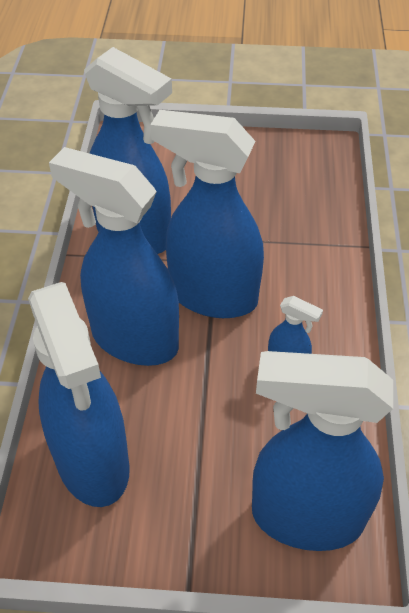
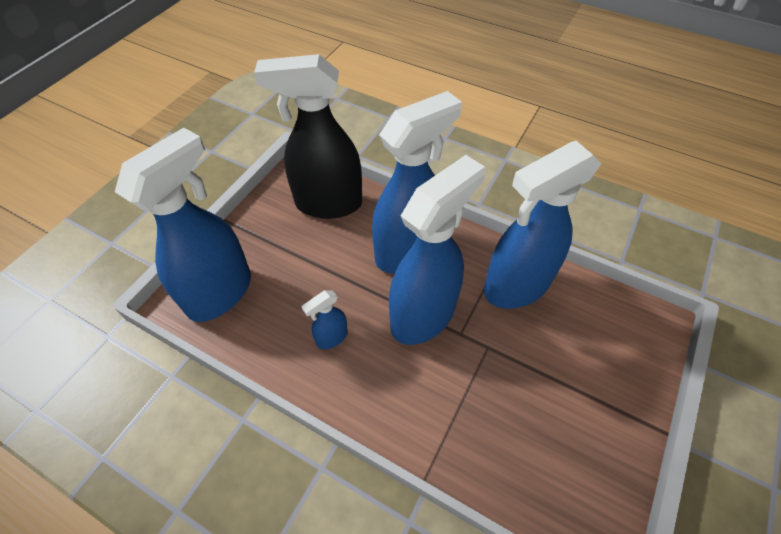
camera: 115 degrees right, 5 degrees up
blue spray bottle [28,282,130,507] -> black spray bottle [254,54,362,219]

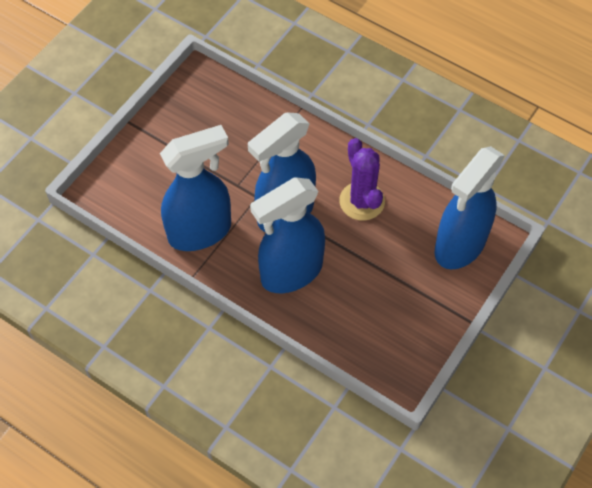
camera: 175 degrees left, 5 degrees up
black spray bottle [254,54,362,219] -> none
blue spray bottle [302,290,348,349] -> purple cactus [339,138,385,221]

